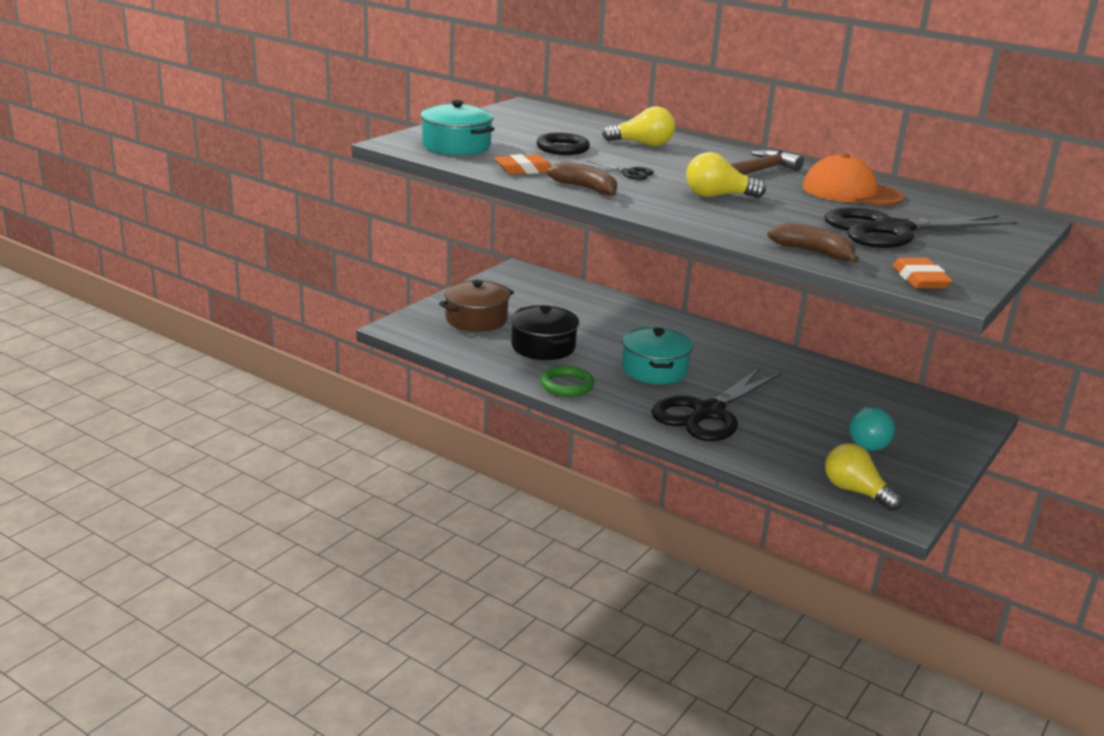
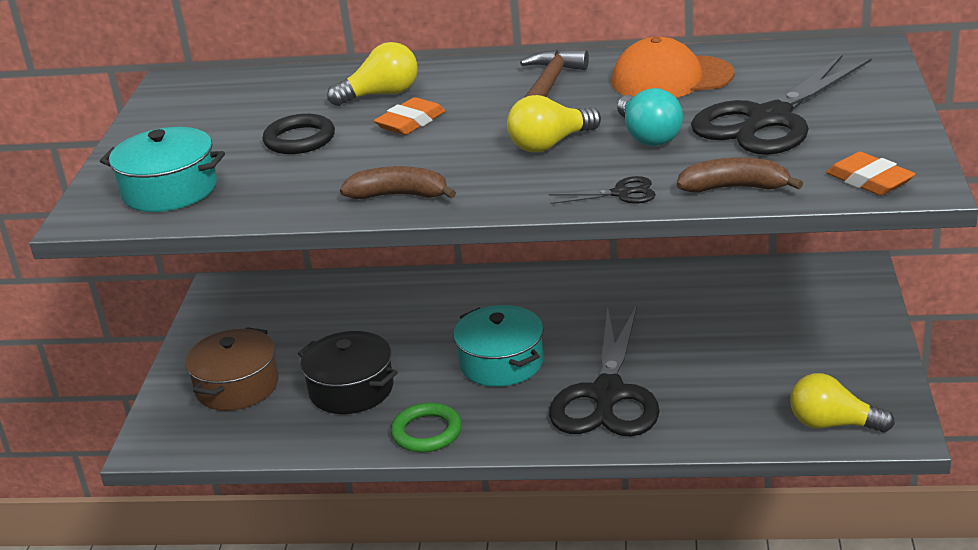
camera: 25 degrees left, 5 degrees up
orange eraser [495,154,552,174] -> orange eraser moved to [374,97,446,135]
black scissors [582,160,654,180] -> black scissors moved to [549,176,656,204]
turquoise light bulb [849,407,895,451] -> turquoise light bulb moved to [617,88,683,146]

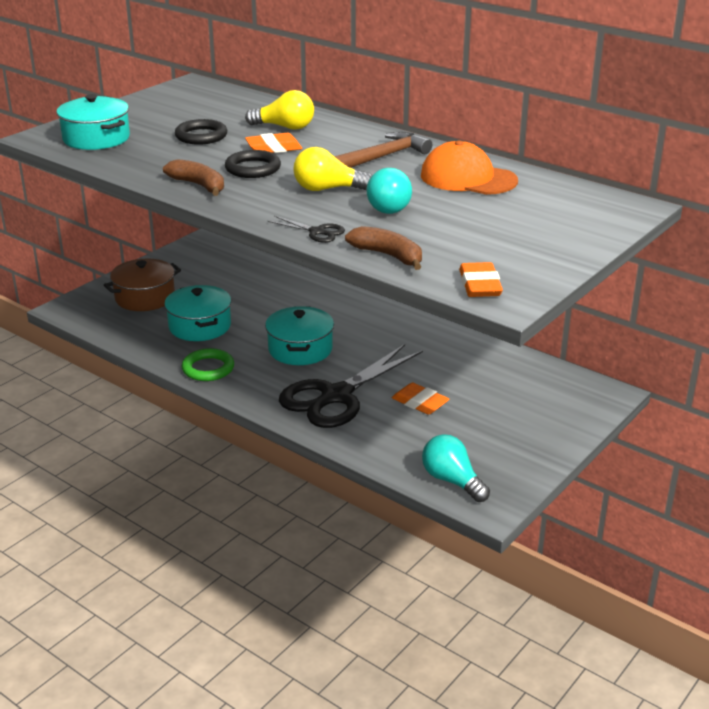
camera: 30 degrees right, 0 degrees up
black pot [298,331,398,414] -> turquoise pot [164,285,231,341]
black scissors [691,54,872,155] -> none
yellow light bulb [790,373,895,433] -> turquoise light bulb [422,434,490,502]
none -> black ring [225,150,281,178]
none -> orange eraser [392,383,449,415]

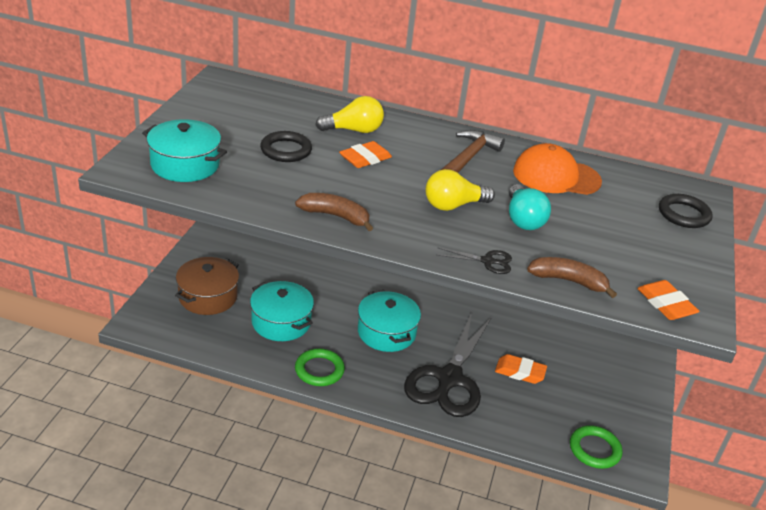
camera: 25 degrees left, 5 degrees up
black ring [225,150,281,178] -> black ring moved to [659,194,713,228]
turquoise light bulb [422,434,490,502] -> green ring [570,425,623,469]

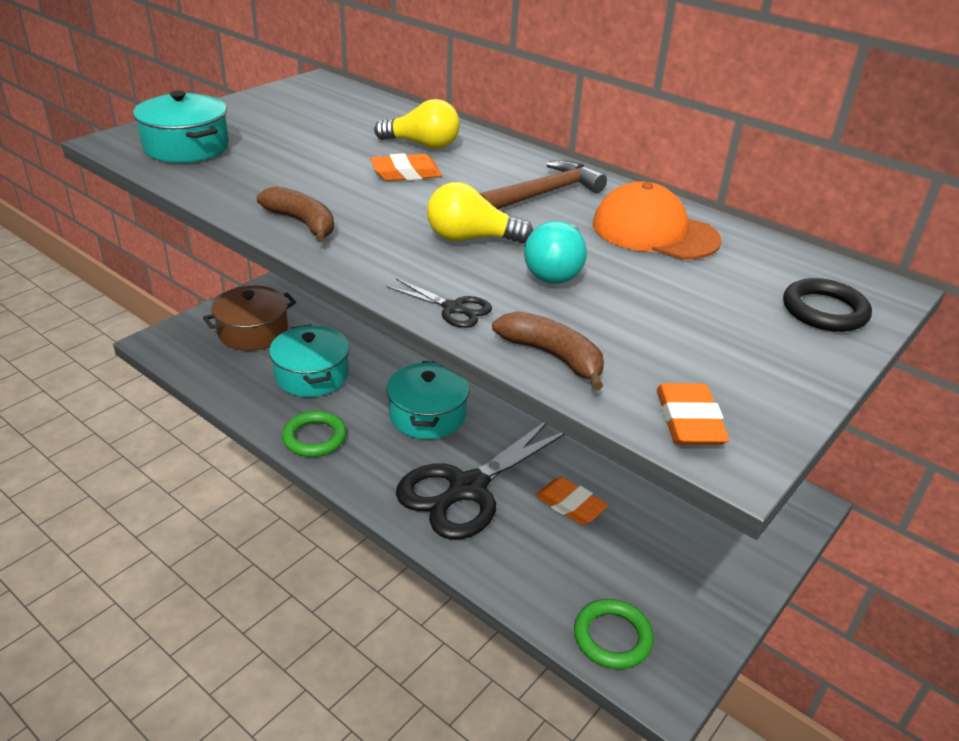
camera: 25 degrees right, 0 degrees up
black ring [260,131,312,162] -> none

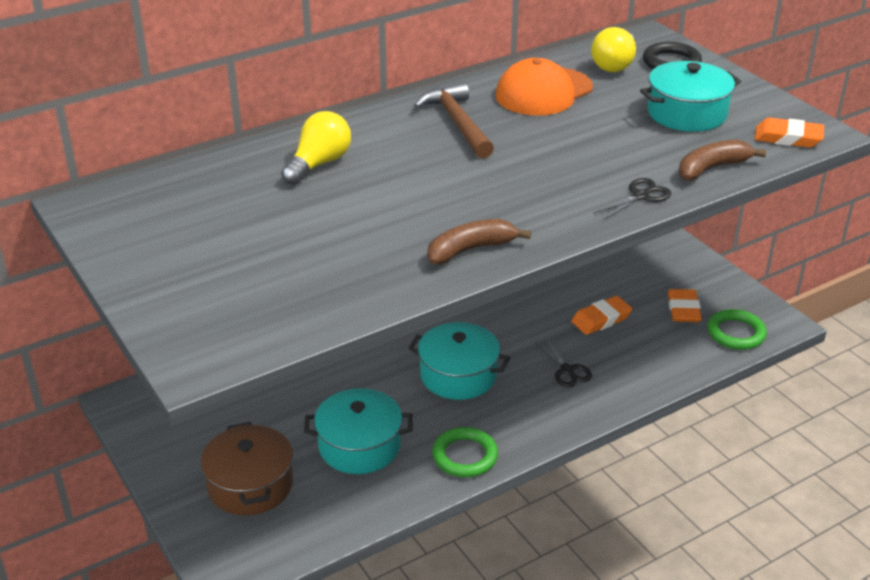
camera: 70 degrees left, 0 degrees up
turquoise pot [133,90,229,163] -> turquoise pot moved to [640,61,741,132]
orange eraser [370,154,442,181] -> orange eraser moved to [668,289,702,322]
black scissors [396,422,565,540] -> black scissors [535,338,592,387], size x0.41
yellow light bulb [427,182,533,244] -> yellow light bulb moved to [591,27,636,72]
turquoise light bulb [524,221,587,284] -> none

